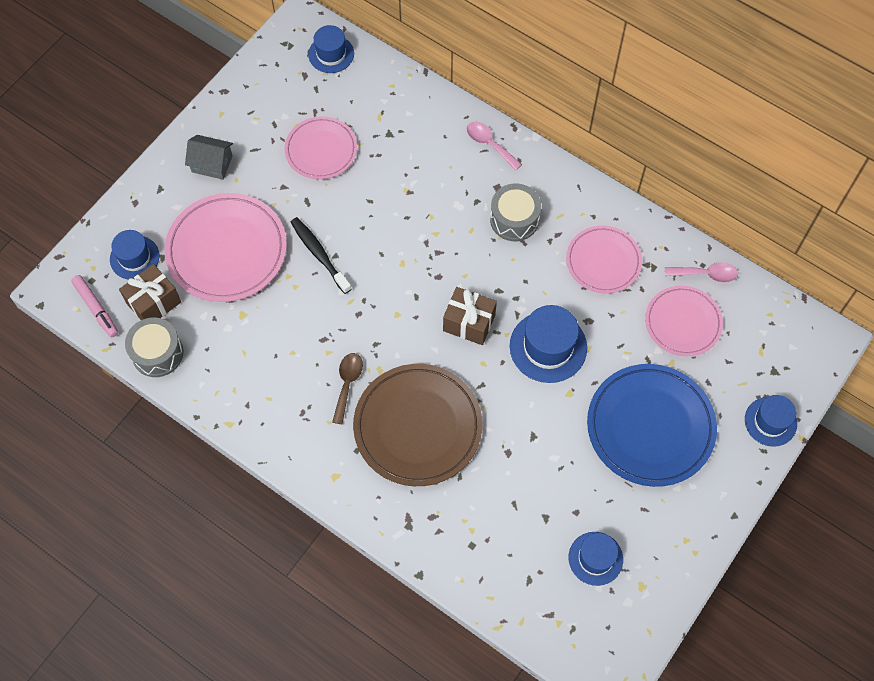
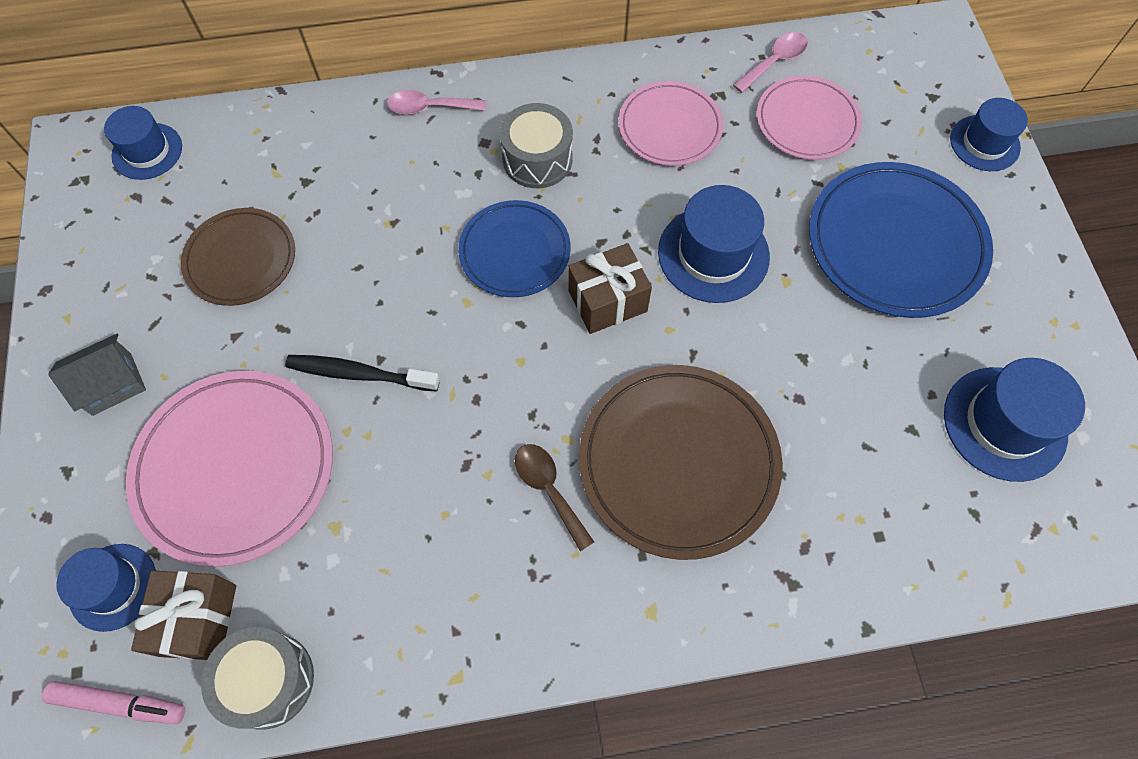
camera: 45 degrees left, 0 degrees up
pink plate [284,116,357,179] -> brown plate [181,208,295,306]
blue hat [569,532,623,586] -> blue hat [944,358,1085,482], size x1.52
none -> blue plate [458,200,571,297]

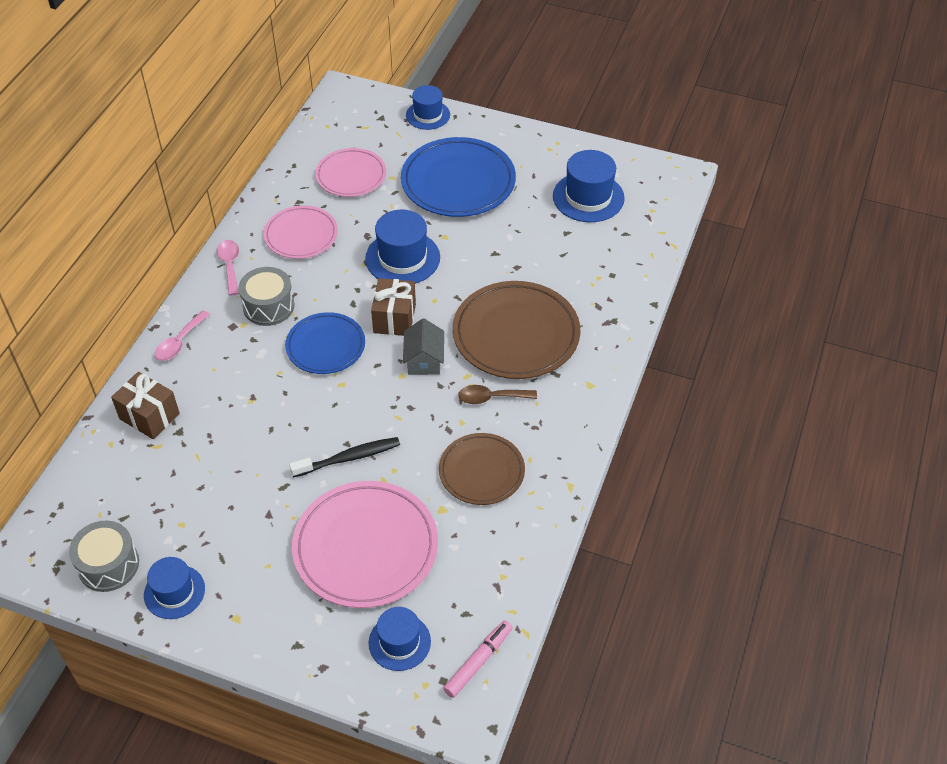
camera: 60 degrees left, 15 degrees down
grey house [48,334,146,416] -> grey house moved to [403,318,444,375]
blue hat [104,106,182,180] -> blue hat moved to [144,557,205,619]
brown gift [131,570,236,660] -> brown gift moved to [111,372,180,439]
brown plate [181,208,295,306] -> brown plate moved to [439,433,525,505]
grey drum [201,627,314,729] -> grey drum moved to [69,520,139,592]
black toothbrush [285,355,440,392] -> black toothbrush turned 150 degrees counterclockwise [289,437,400,478]
pink spoon [733,32,808,93] -> pink spoon moved to [217,240,239,295]

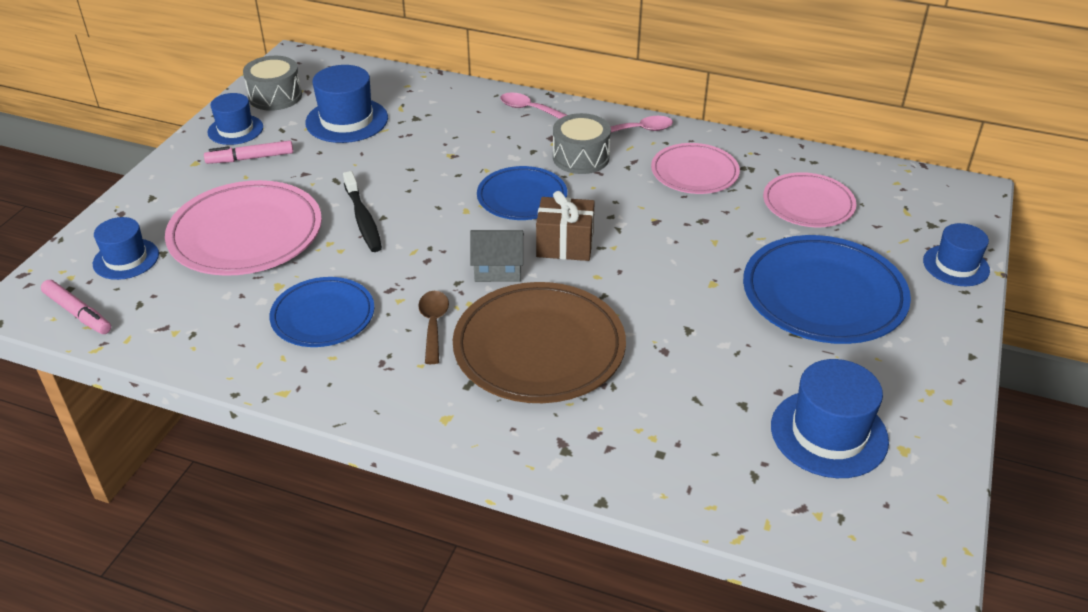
camera: 90 degrees right, 10 degrees down
brown gift [111,372,180,439] -> none
blue hat [365,209,440,284] -> blue hat moved to [305,65,388,143]
brown plate [439,433,525,505] -> blue plate [270,277,374,347]
none -> pink marker [204,140,293,164]

